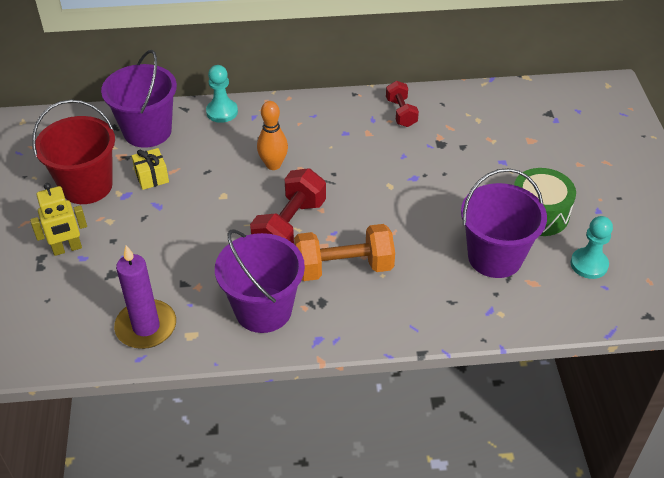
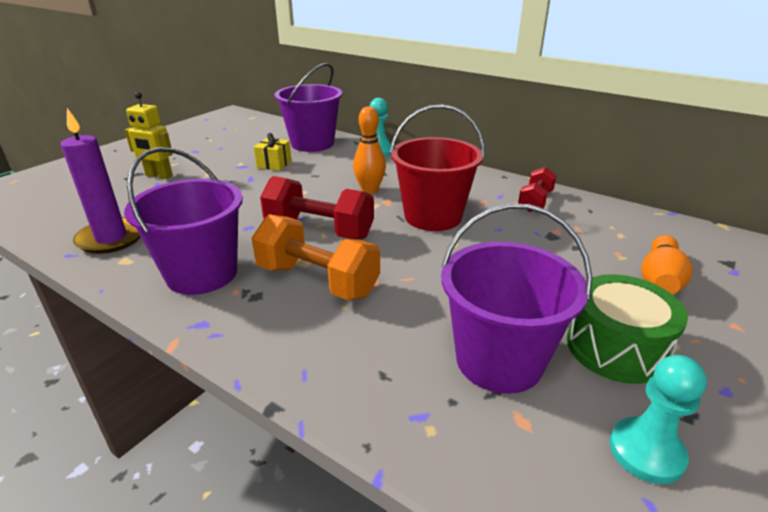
camera: 40 degrees right, 15 degrees down
red bucket [32,99,115,204] -> red bucket moved to [390,104,485,231]
red dumbbell [250,168,326,244] -> red dumbbell turned 45 degrees clockwise [260,176,374,240]
none -> orange bowling pin [641,235,693,294]

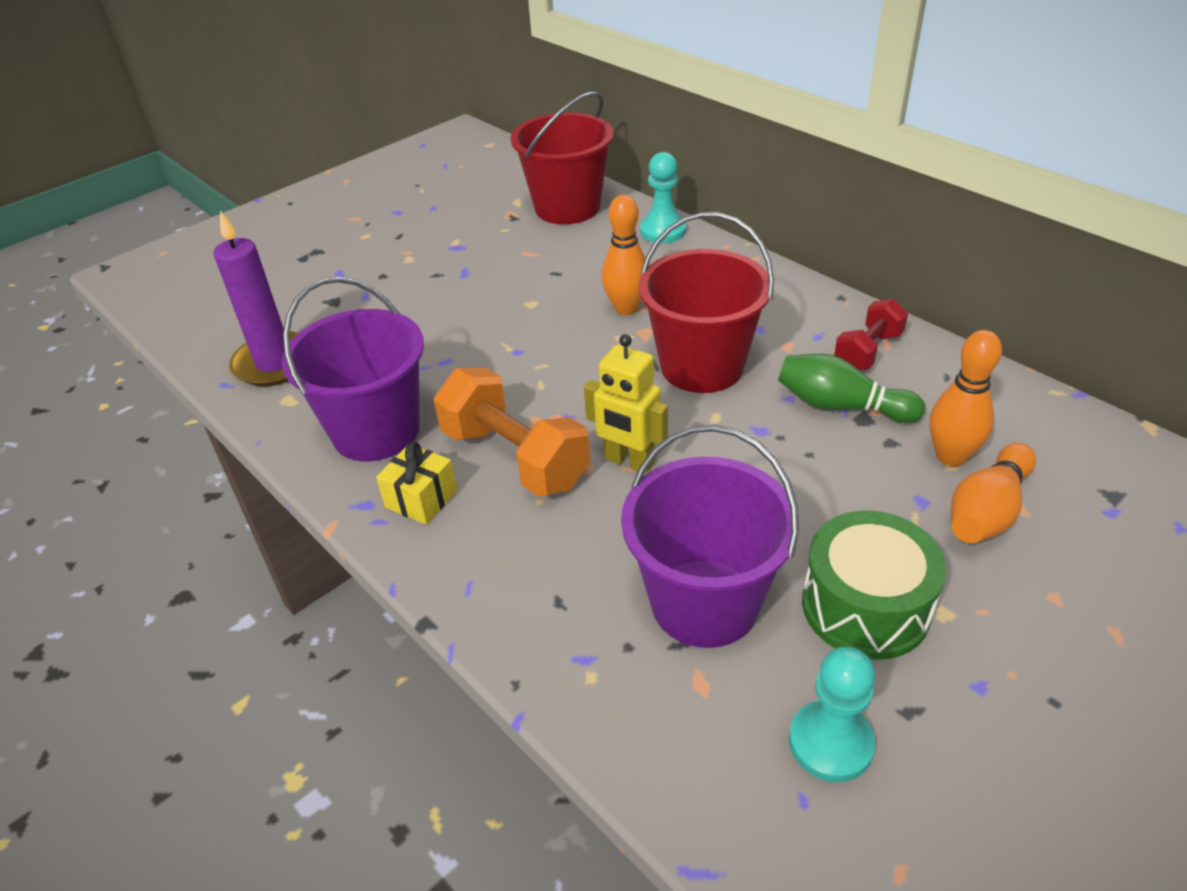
camera: 15 degrees right, 10 degrees up
yellow robot [125,92,173,179] -> yellow robot moved to [584,334,668,474]
yellow gift [254,133,291,171] -> yellow gift moved to [376,442,457,525]
red dumbbell [260,176,374,240] -> none
purple bucket [275,63,342,152] -> red bucket [510,92,614,224]
none -> green bowling pin [778,354,925,423]
none -> orange bowling pin [929,330,1002,466]

